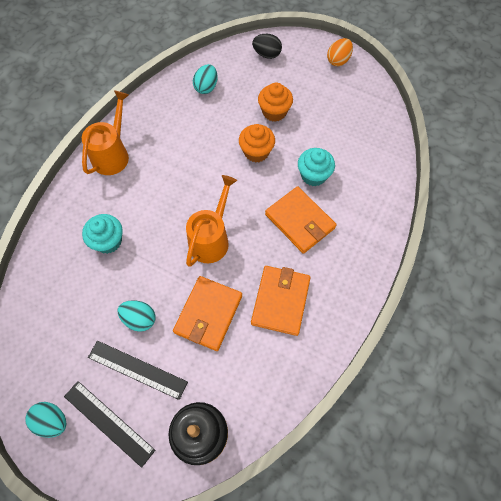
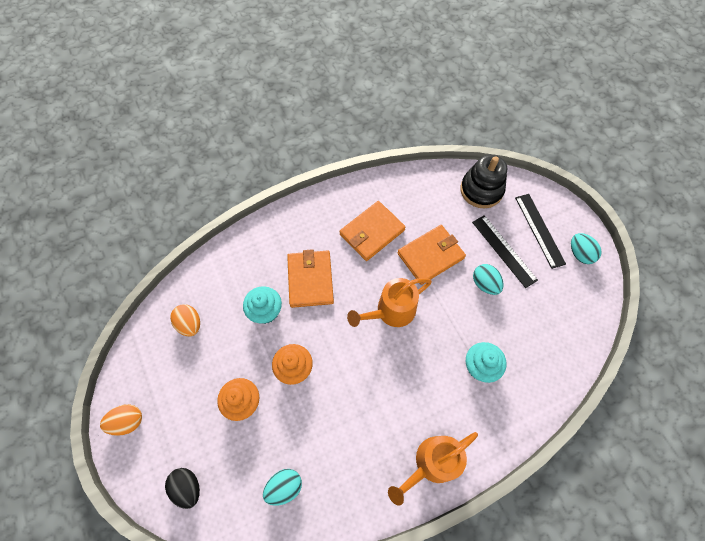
camera: 145 degrees left, 0 degrees up
none -> orange egg [170,304,200,337]

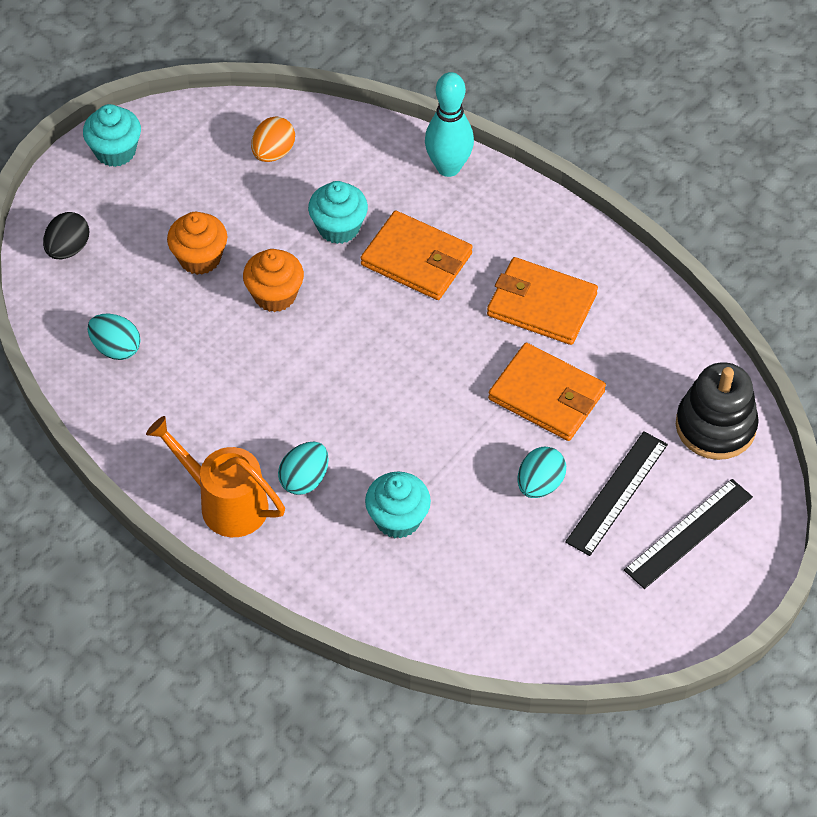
camera: 65 degrees right, 10 degrees down
orange egg [100,404,142,436] -> turquoise cupcake [83,104,141,167]
orange wallet [287,249,334,308] -> orange wallet turned 60 degrees clockwise [361,211,473,300]
orange watering can [347,278,432,327] -> none
turquoise egg [571,233,602,264] -> turquoise egg moved to [278,442,329,495]
none -> turquoise bowling pin [425,72,474,177]

